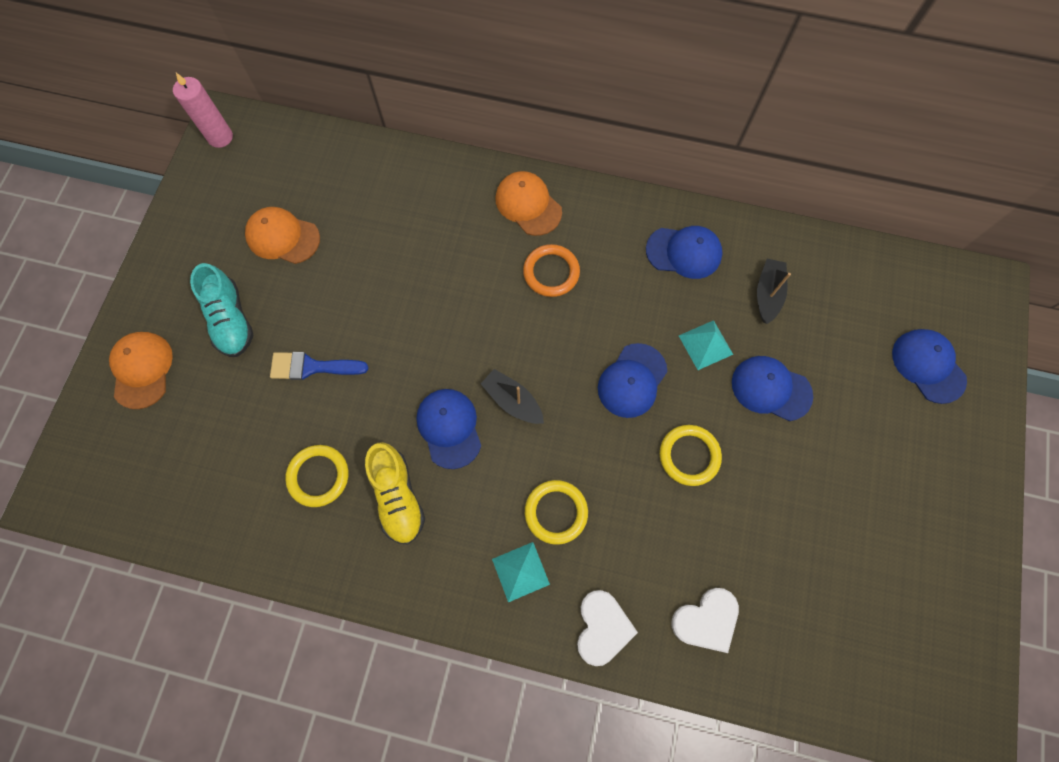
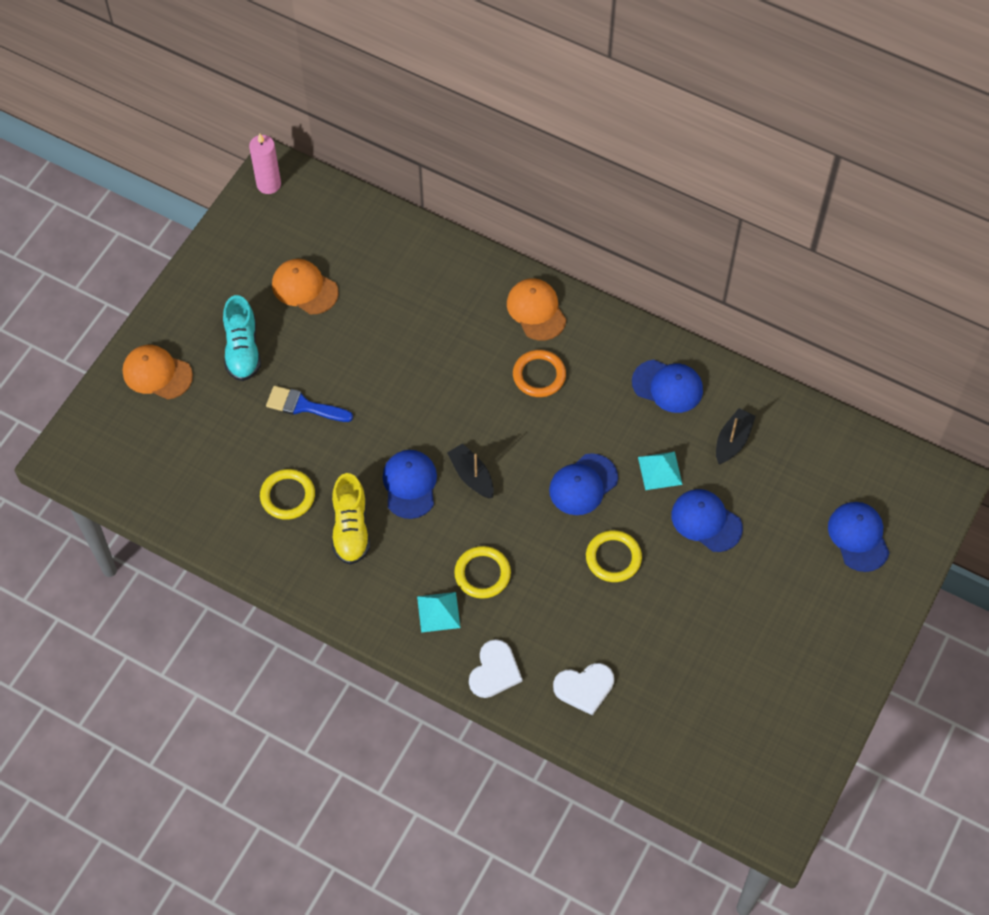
camera: 15 degrees right, 10 degrees down
orange cap [109,332,173,409] -> orange cap turned 75 degrees counterclockwise [123,345,193,399]

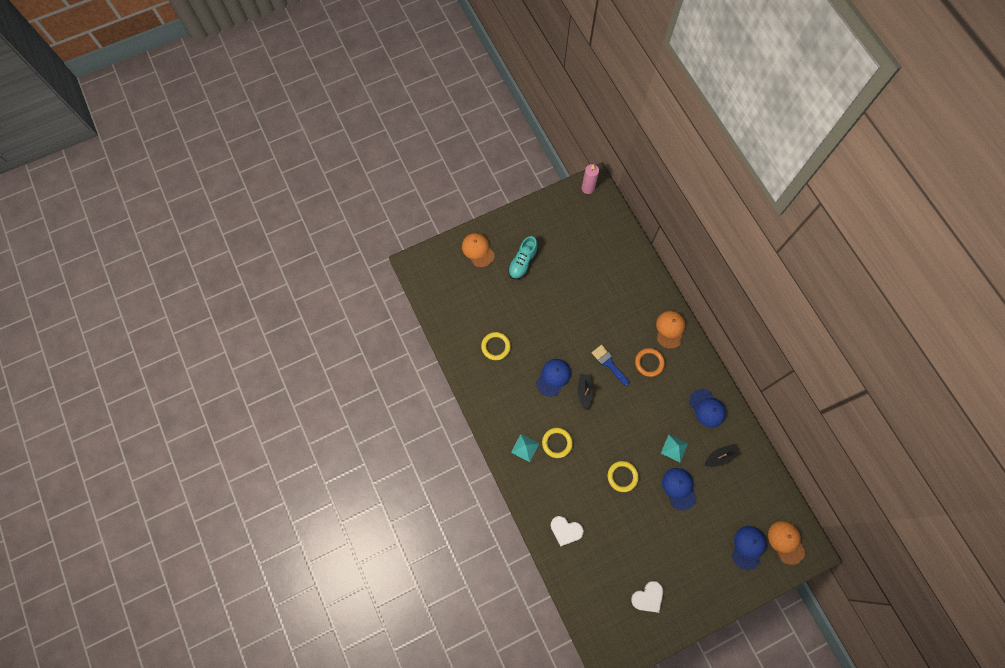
camera: 35 degrees right, 10 degrees up
blue brush [266,386,353,422] -> blue brush moved to [592,345,629,386]
orange cap [272,259,339,314] -> orange cap moved to [768,521,805,565]
yellow shoe [332,473,370,565] -> none
white heart [469,639,522,698] -> white heart moved to [631,581,663,613]
blue cap [549,453,618,515] -> none

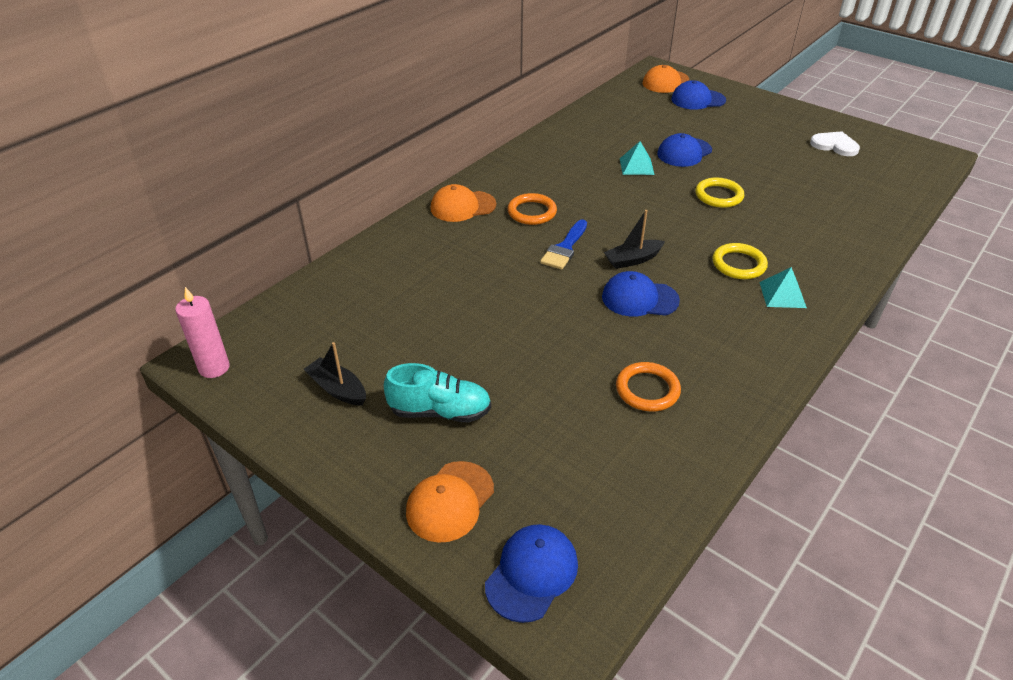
camera: 115 degrees left, 30 degrees down
yellow ring [481,332,511,360] -> orange ring [616,362,681,411]
white heart [550,516,584,546] -> none
blue cap [689,389,726,428] -> blue cap moved to [485,524,578,623]
black boat [705,444,739,467] -> black boat moved to [304,342,366,406]

